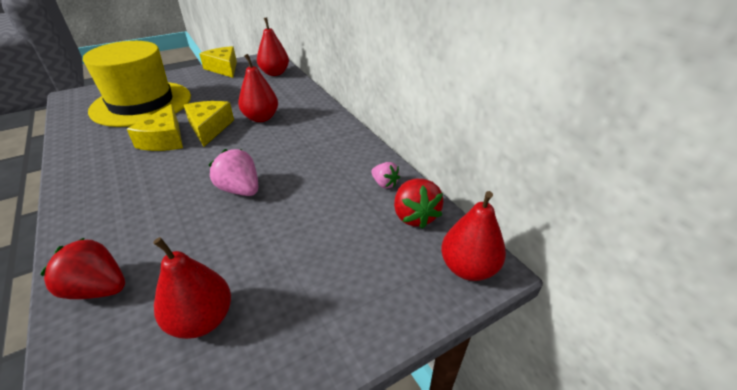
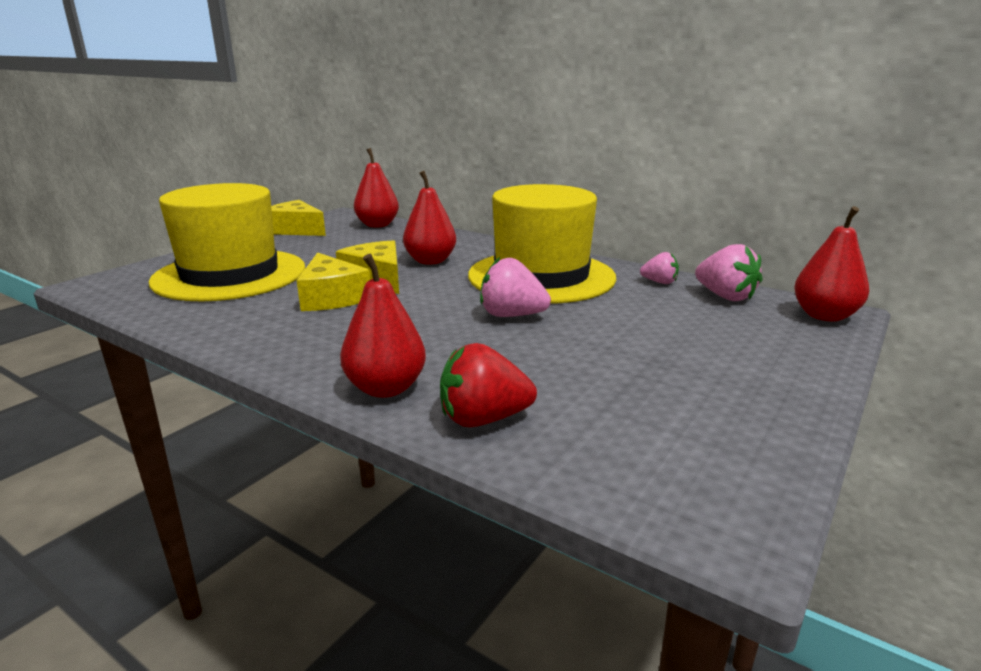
camera: 25 degrees left, 15 degrees down
red pear [153,237,231,339] -> red pear moved to [340,254,426,398]
red strawberry [394,179,444,229] -> pink strawberry [695,244,762,301]
none -> yellow hat [468,184,616,304]

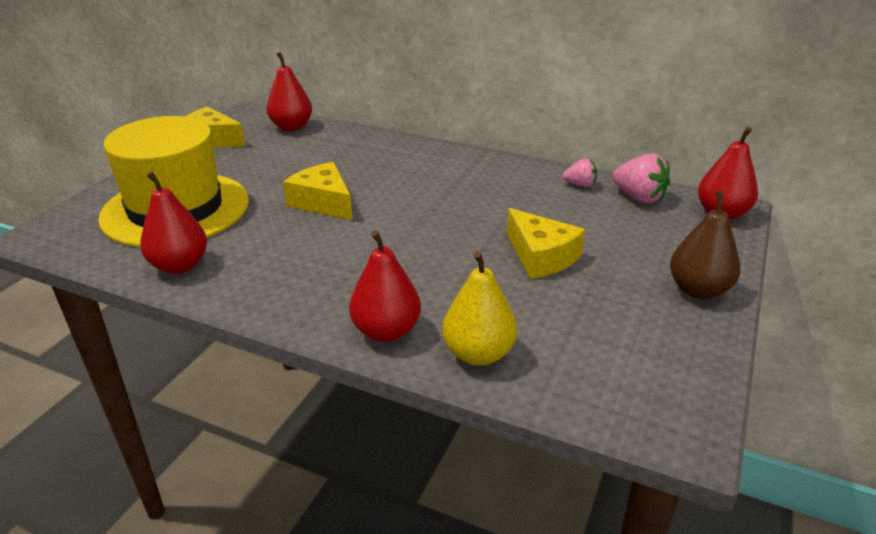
camera: 10 degrees left, 10 degrees up
yellow cheese [297,252,370,311] -> yellow cheese moved to [507,208,585,279]
red pear [403,171,456,265] -> red pear moved to [140,171,207,274]
red strawberry [440,343,537,427] -> yellow pear [442,251,517,366]
yellow hat [468,184,616,304] -> none
pink strawberry [480,257,551,317] -> none
none -> brown pear [670,191,740,299]

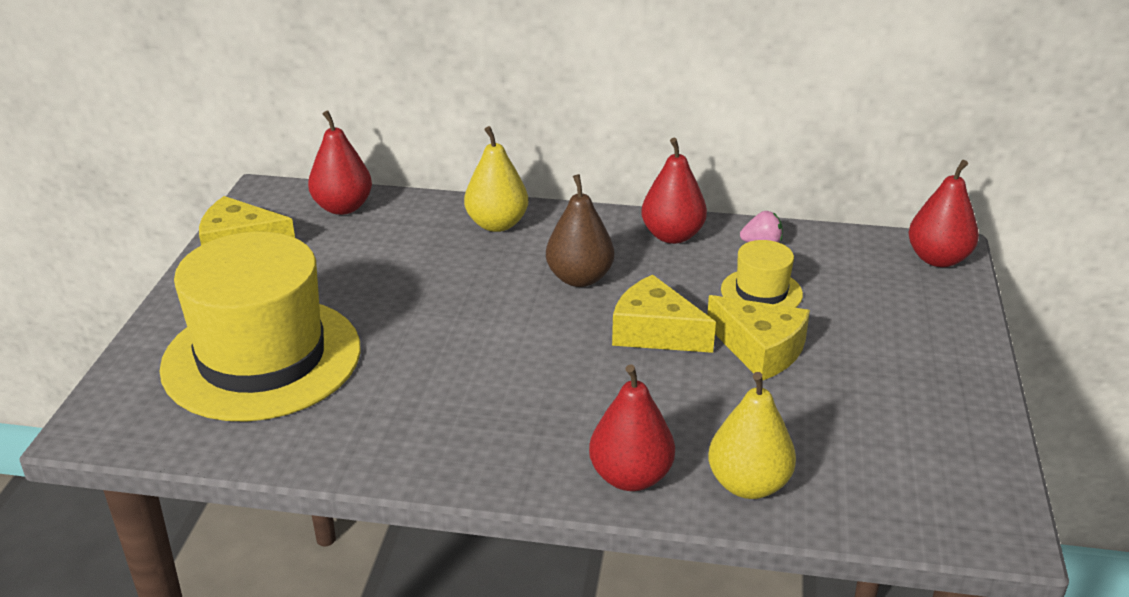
camera: 15 degrees left, 0 degrees up
red pear [140,171,207,274] -> red pear moved to [641,138,707,244]
yellow cheese [283,162,352,220] -> yellow cheese moved to [612,275,716,353]
pink strawberry [612,153,670,204] -> none
brown pear [670,191,740,299] -> brown pear moved to [546,174,614,287]
none -> yellow pear [464,126,528,232]
none -> yellow hat [721,240,803,308]

